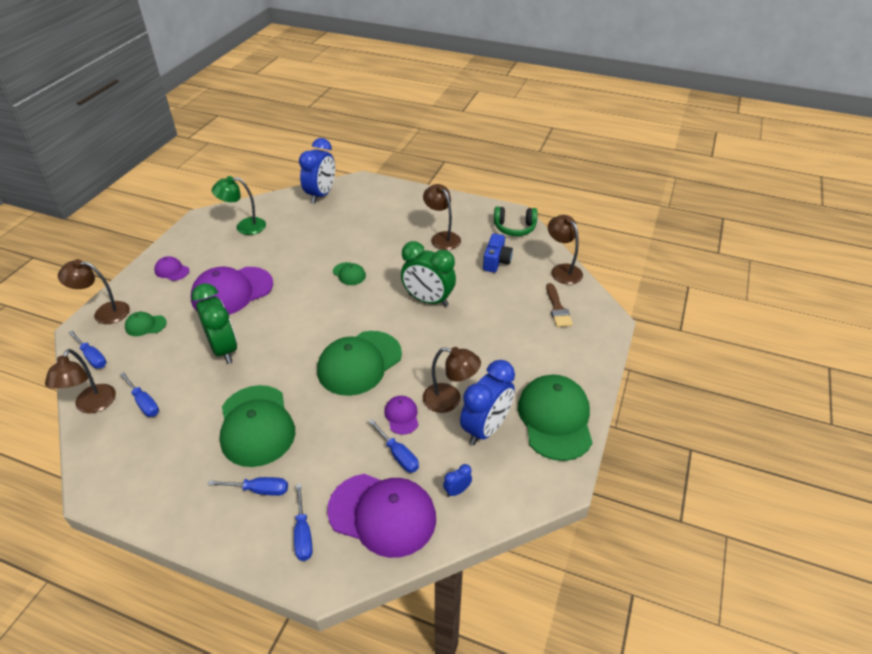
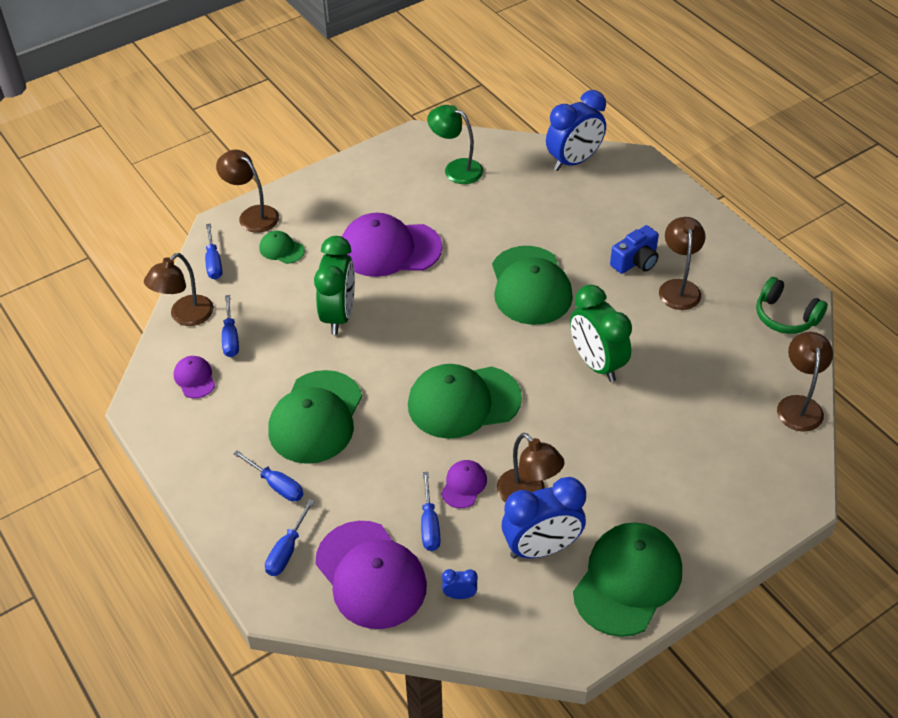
camera: 35 degrees right, 5 degrees up
purple cap [154,256,189,281] -> purple cap moved to [174,356,215,398]
green cap [333,262,366,285] -> green cap [492,246,573,325], size x2.16
blue camera [483,234,513,273] -> blue camera moved to [610,225,659,274]
brown brush [546,283,573,327] -> none

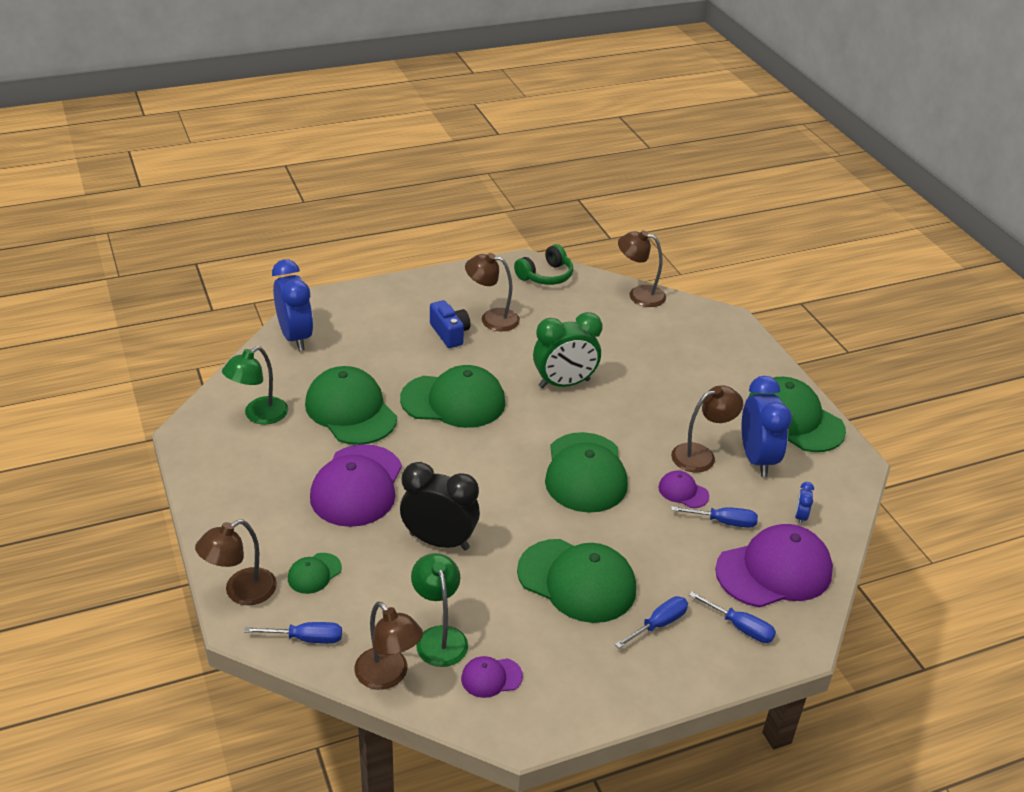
camera: 80 degrees left, 10 degrees down
blue screwdriver [222,295,239,357] -> green lamp [411,553,468,667]
green clock [314,236,355,335] -> black clock [400,462,480,550]
none -> green cap [305,366,397,445]

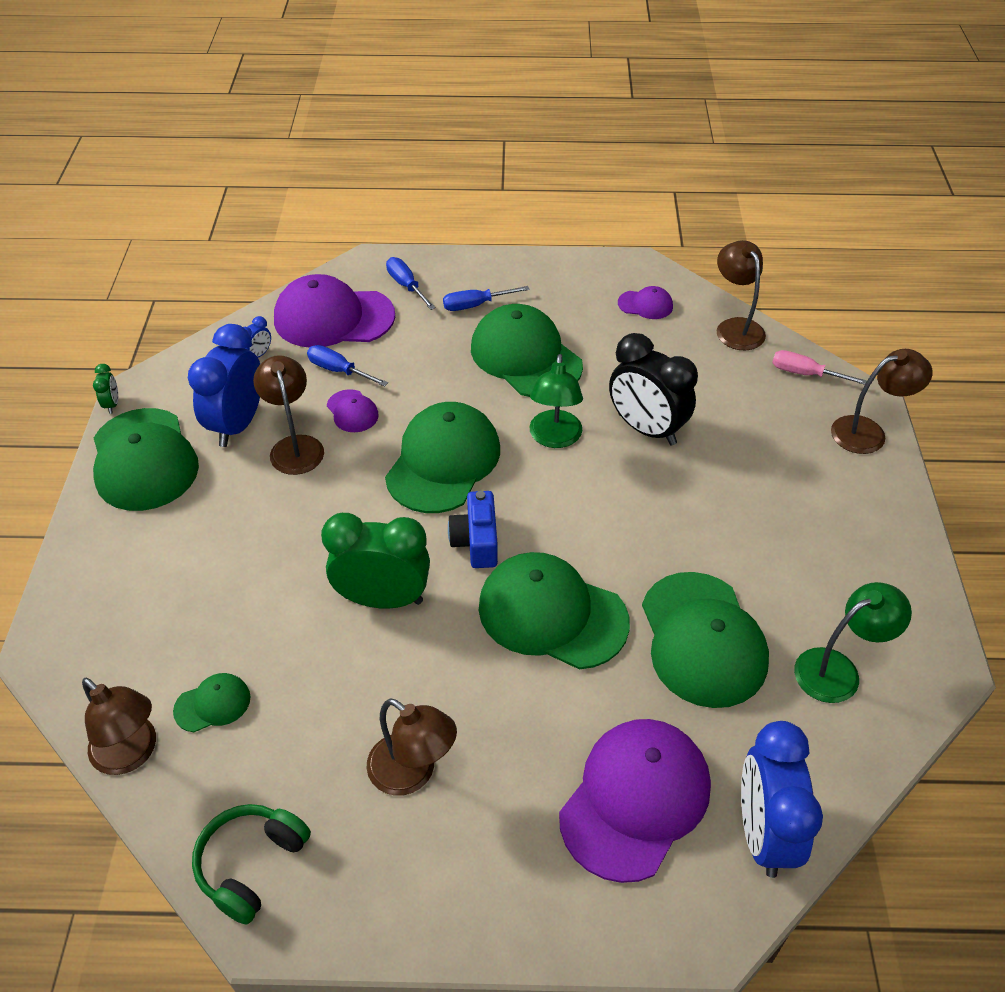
camera: 155 degrees left, 10 degrees up
blue screwdriver [244,622,342,644] -> pink screwdriver [772,350,867,385]
green cap [288,553,342,594] -> green cap moved to [173,673,250,732]
purple cap [310,444,402,527] -> purple cap moved to [559,719,711,883]
green lamp [411,553,468,667] -> green lamp moved to [530,354,583,448]
blue camera [430,300,470,348] -> blue camera moved to [448,491,498,568]
green headphones [514,244,573,285] -> green headphones turned 45 degrees counterclockwise [192,804,311,924]
brown lamp [671,385,743,472] -> brown lamp turned 75 degrees clockwise [253,355,324,475]
none -> green clock [93,364,118,414]

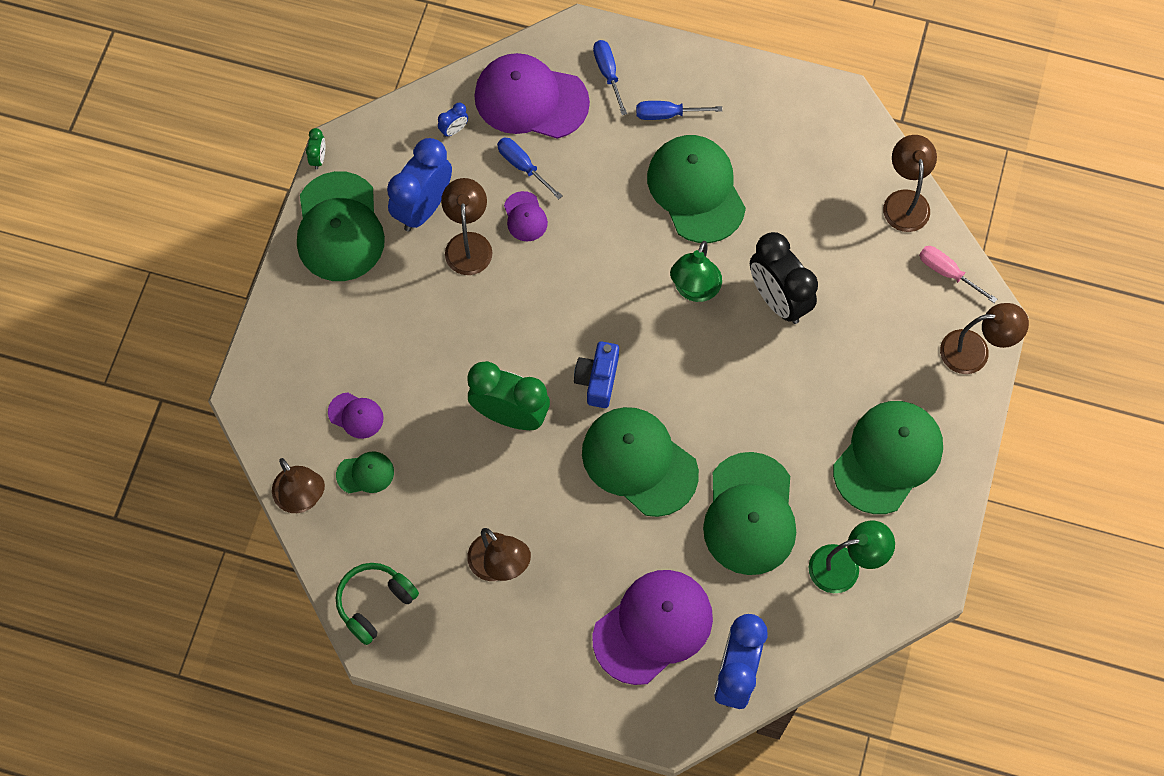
camera: 15 degrees right, 20 degrees up
green cap [385,402,500,513] -> green cap moved to [833,401,943,514]
purple cap [618,286,673,319] -> purple cap moved to [328,392,384,439]

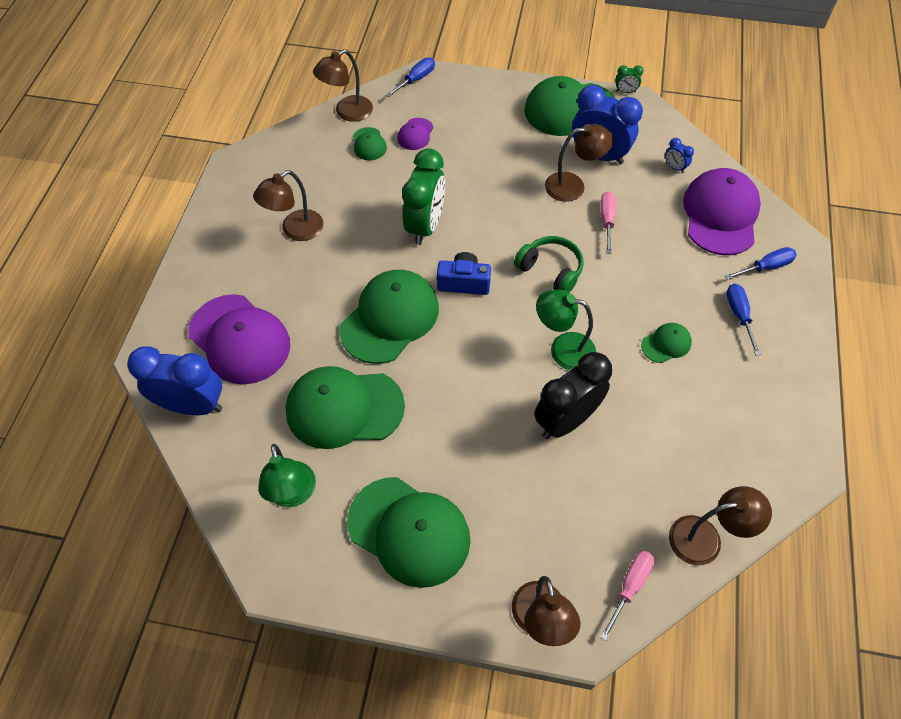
camera: 85 degrees right, 10 degrees down
green headphones [336,563,419,645] -> green headphones moved to [514,236,584,293]
blue screwdriver [497,138,562,200] -> blue screwdriver moved to [385,58,435,98]
purple cap [504,191,548,241] -> pink screwdriver [600,191,616,254]
green cap [647,135,746,243] -> green cap [641,323,692,363], size x0.46

